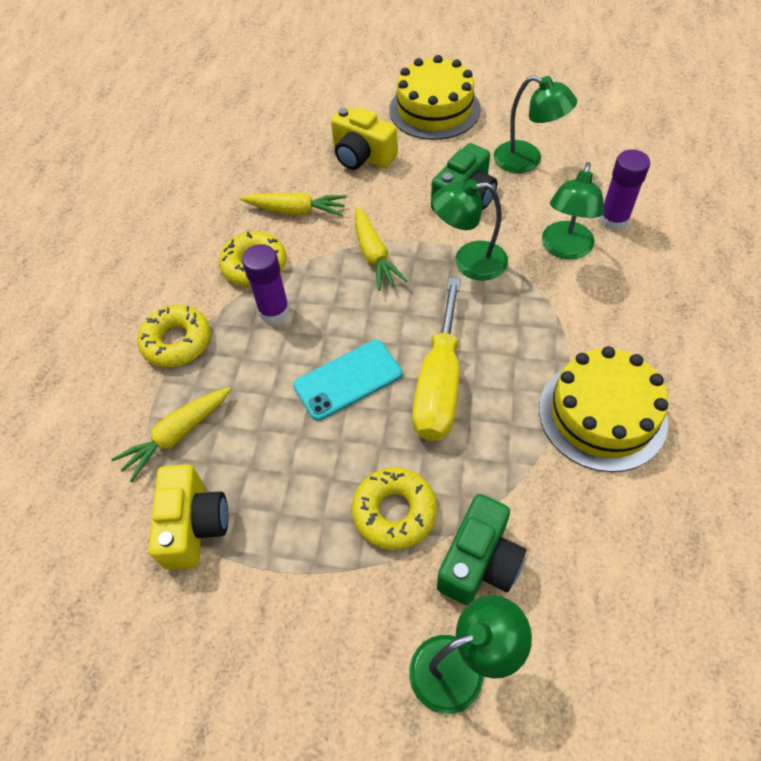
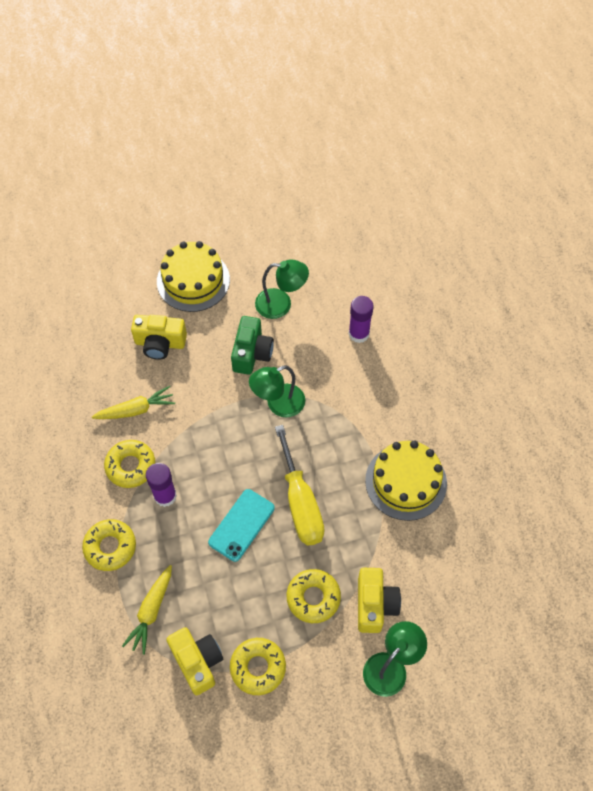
camera: 30 degrees left, 5 degrees up
yellow carrot [355,207,407,291] -> none
green camera [437,494,526,605] -> yellow camera [358,568,401,633]
green lamp [542,162,605,260] -> none
none -> yellow donut [230,638,286,695]

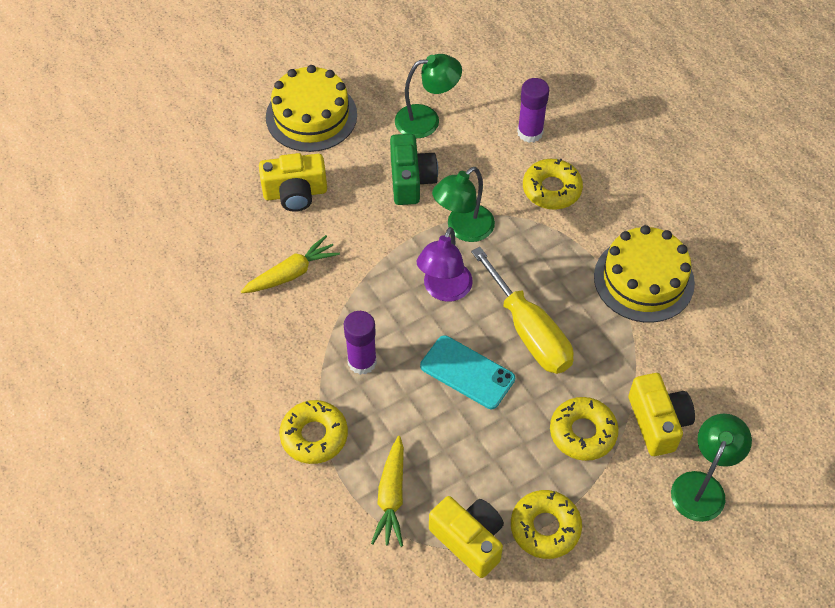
camera: 15 degrees left, 5 degrees down
yellow donut [104,440,155,488] -> yellow donut moved to [523,159,583,210]
turquoise phone [208,489,275,562] -> turquoise phone turned 75 degrees counterclockwise [420,335,515,409]
none -> purple lamp [417,227,473,302]

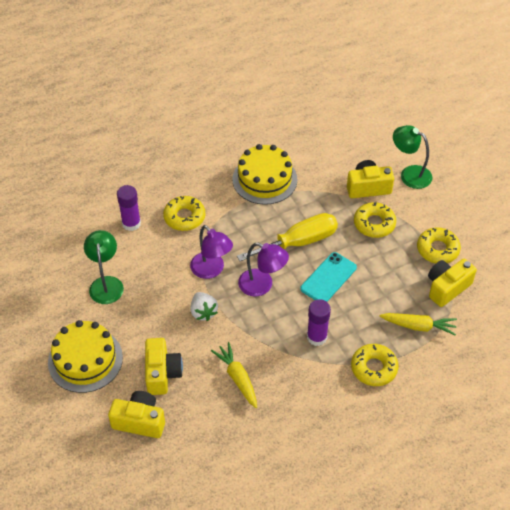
camera: 85 degrees left, 5 degrees down
green camera [390,134,438,205] -> none
green lamp [432,167,495,242] -> purple lamp [190,225,233,279]
none -> yellow camera [108,391,165,438]
none -> white strawberry [191,292,218,321]

